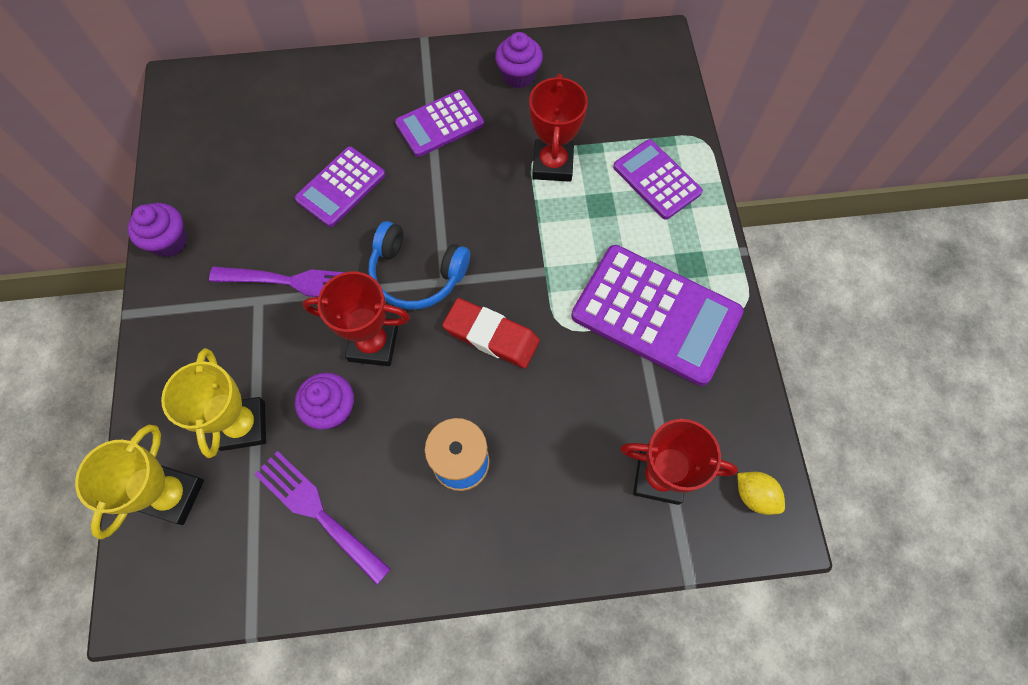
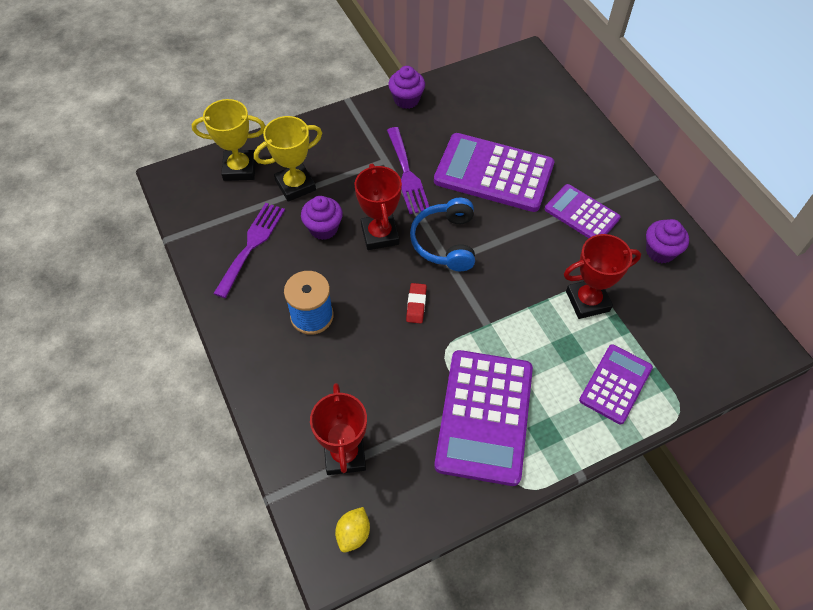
camera: 70 degrees right, 10 degrees down
purple calculator [295,146,385,227] -> purple calculator [434,133,554,212], size x1.71
red eraser [442,298,540,368] -> red eraser [406,283,427,323], size x0.57

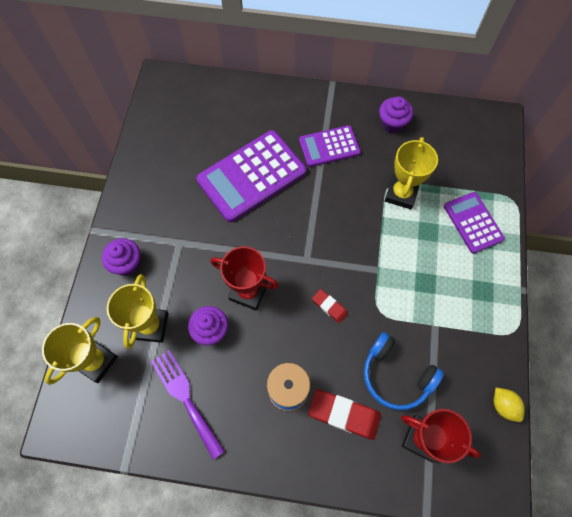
camera: 55 degrees left, 10 degrees up
yellow lemon [335,507,370,553] -> yellow lemon moved to [494,388,525,422]
purple fork [387,127,429,214] -> none
purple cupcake [388,66,425,109] -> purple cupcake moved to [102,238,140,276]
blue headphones [410,198,475,271] -> blue headphones moved to [364,332,444,410]
purple calculator [434,350,533,486] -> none
red trophy [564,234,641,319] -> yellow trophy [385,137,438,209]
none -> red eraser [308,389,381,440]

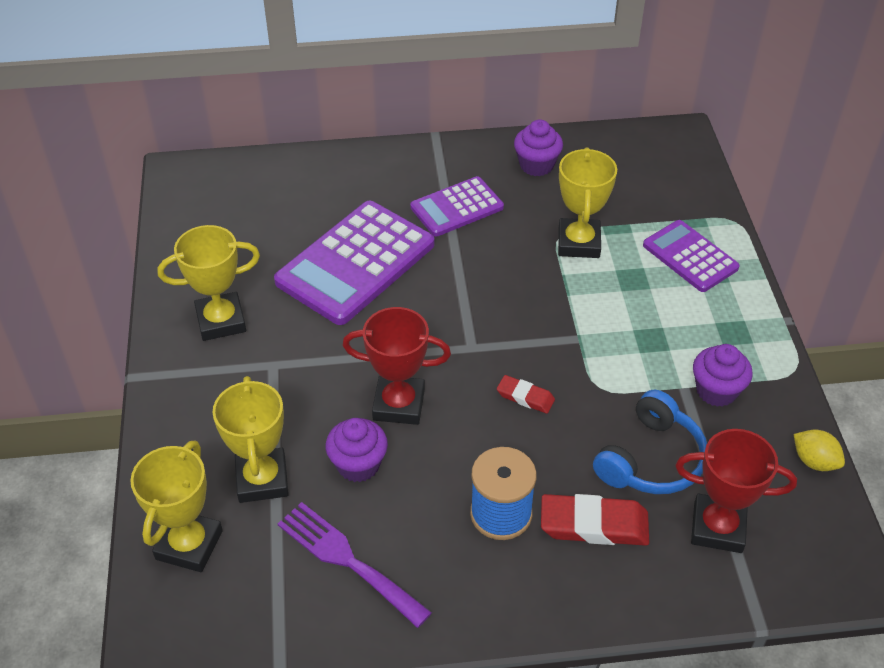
camera: 15 degrees left, 20 degrees down
purple cupcake [102,238,140,276] -> purple cupcake moved to [693,344,753,407]
blue headphones [364,332,444,410] -> blue headphones turned 75 degrees counterclockwise [593,390,707,494]
none -> yellow trophy [158,225,260,341]

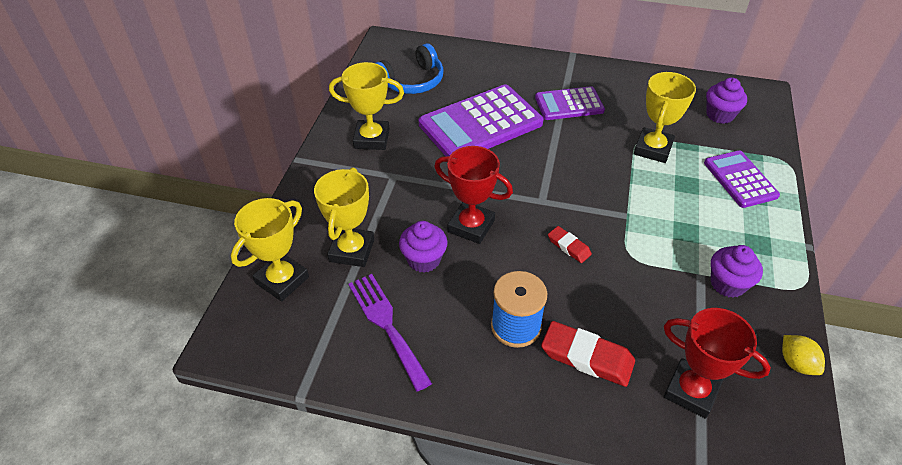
camera: 20 degrees right, 0 degrees up
purple cupcake [514,120,563,176] -> purple cupcake moved to [706,77,747,124]
blue headphones [593,390,707,494] -> blue headphones moved to [376,43,444,94]

